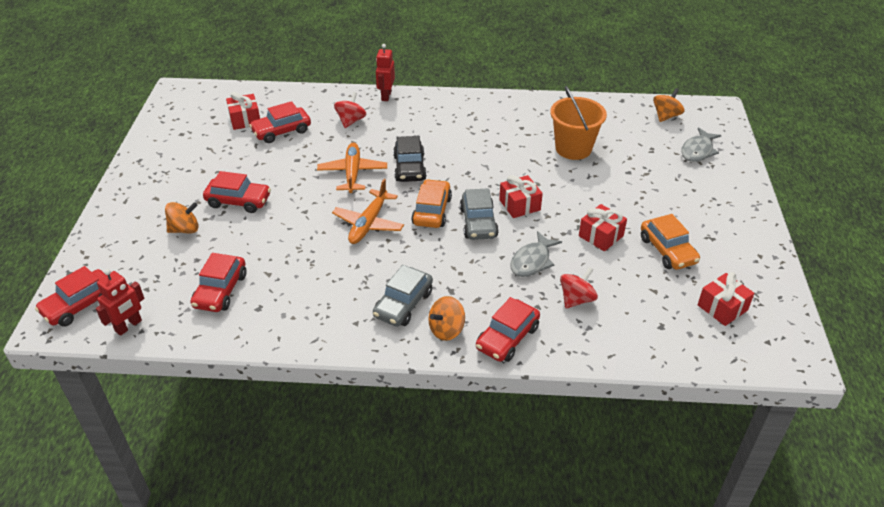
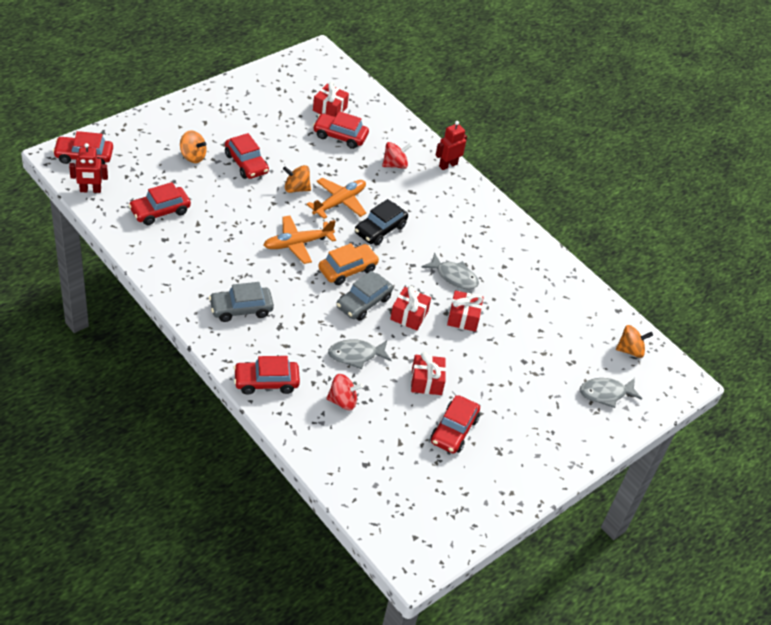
camera: 40 degrees right, 5 degrees up
orange spinning top [429,296,465,341] -> orange spinning top moved to [283,165,311,193]
orange bucket [550,86,607,160] -> none
orange car [641,214,700,270] -> red car [430,395,480,454]
red gift [698,272,754,326] -> red gift moved to [447,290,484,332]
none -> grey fish [421,253,479,289]

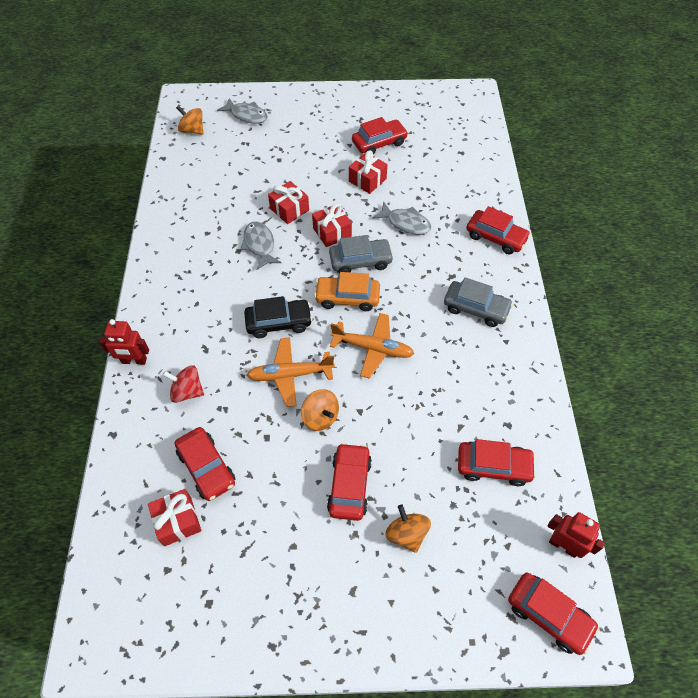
camera: 135 degrees left, 10 degrees up
red spinning top [326,374,363,410] -> none

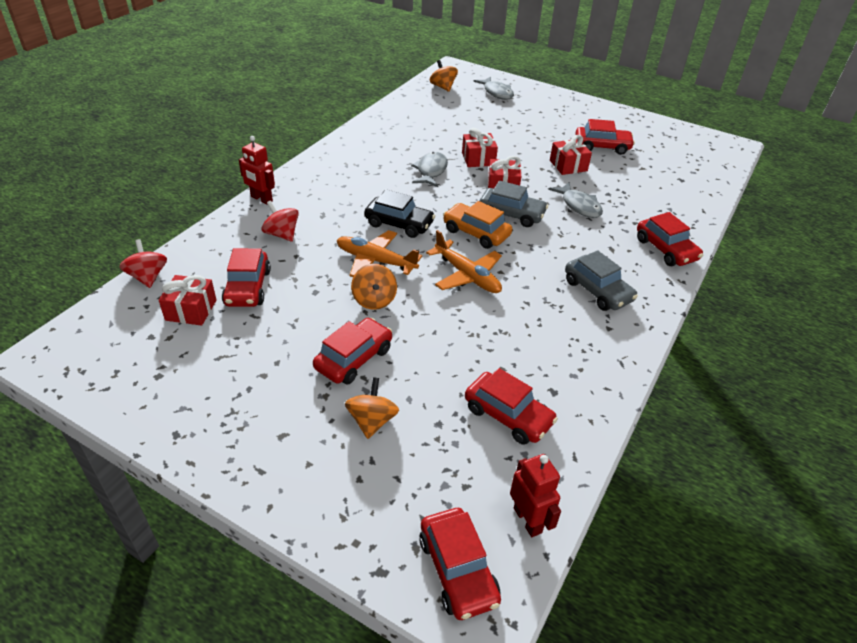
camera: 30 degrees right, 15 degrees down
none -> red spinning top [119,239,167,288]

